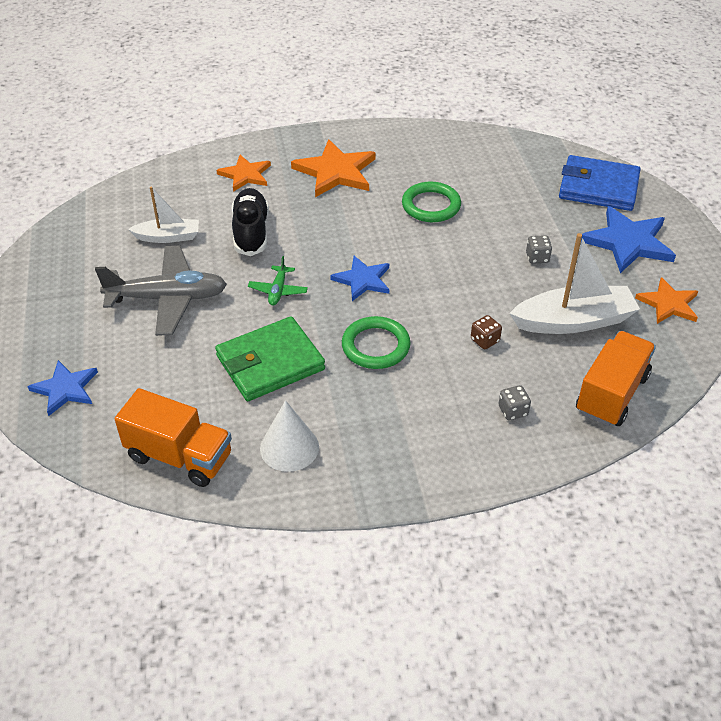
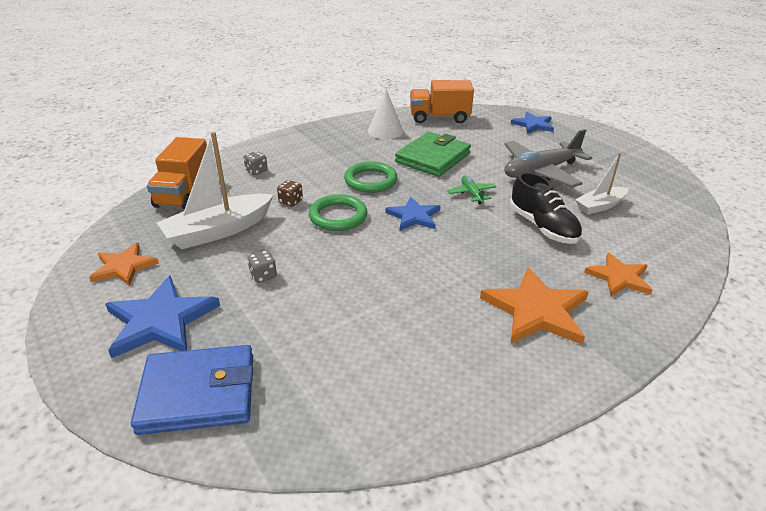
camera: 155 degrees right, 10 degrees down
green ring [402,182,461,222] -> green ring moved to [309,194,367,231]

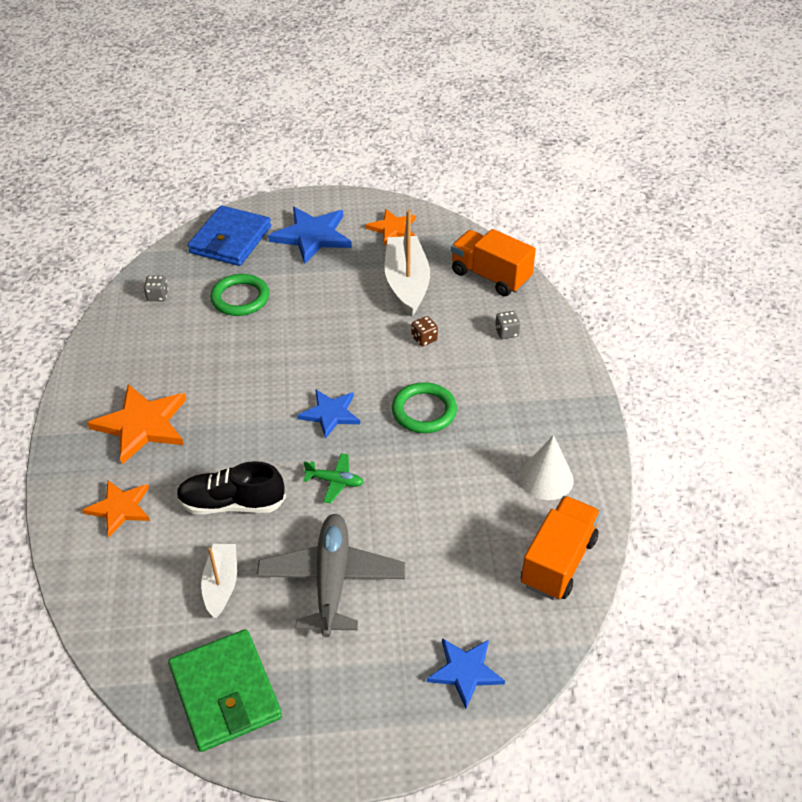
camera: 120 degrees right, 10 degrees up
grey dice [247,250,277,283] -> grey dice moved to [144,276,168,301]
green ring [309,194,367,231] -> green ring moved to [210,274,269,316]
green wallet [395,132,471,177] -> green wallet moved to [168,629,282,752]

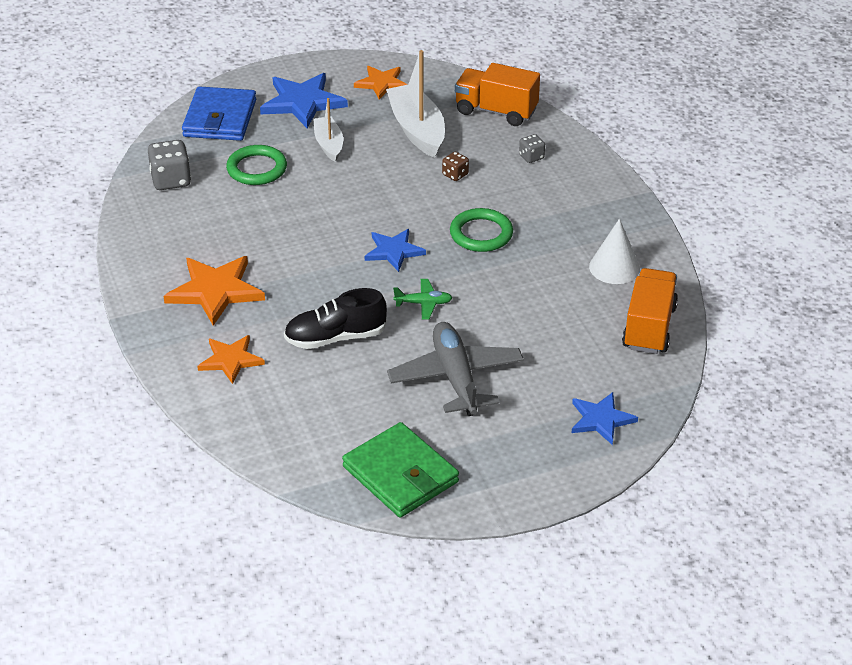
camera: 15 degrees left, 5 degrees down
grey dice [144,276,168,301] -> grey dice [148,140,191,190], size x1.79
white boat [201,544,237,618] -> white boat moved to [314,98,343,162]

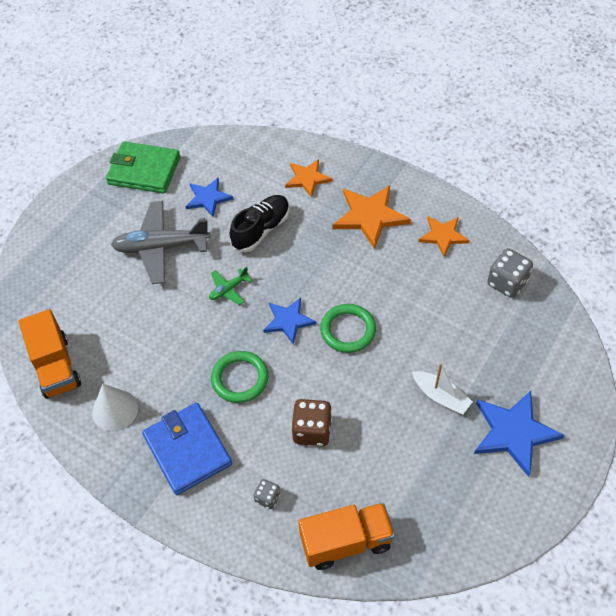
camera: 145 degrees right, 15 degrees up
blue wallet [182,86,256,141] -> blue wallet moved to [142,403,232,495]
green ring [226,145,287,185] -> green ring moved to [320,304,376,353]
orange star [354,66,407,100] -> orange star moved to [418,216,470,257]
white boat [386,50,445,158] -> none
grey plane [387,322,524,416] -> grey plane turned 135 degrees clockwise [111,201,210,284]
brown dice [442,152,469,181] -> brown dice [291,399,332,446], size x1.79
blue star [572,392,638,445] -> blue star moved to [185,178,233,217]

